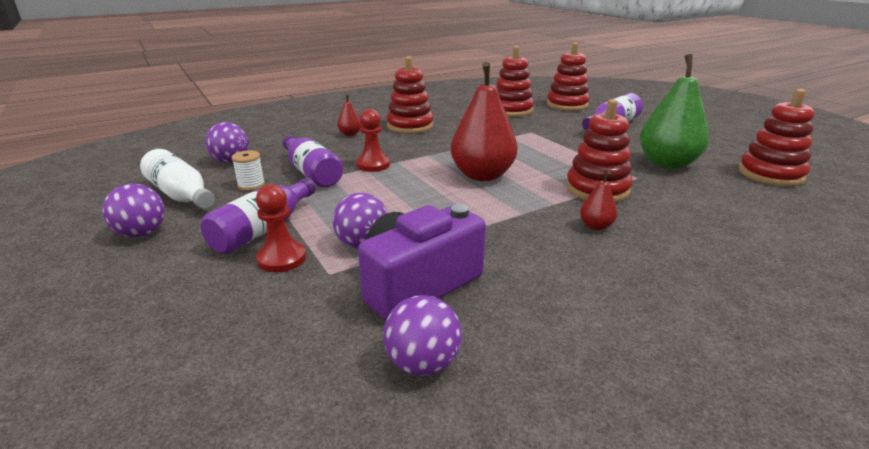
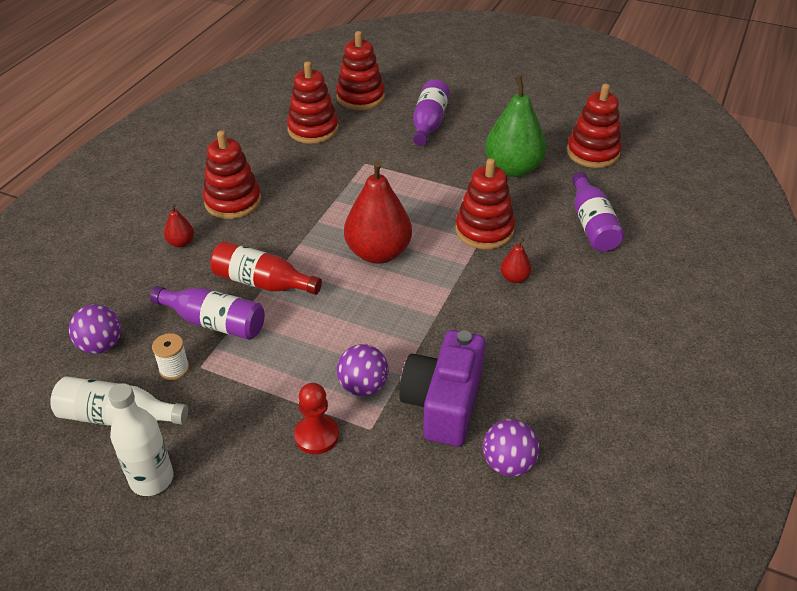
camera: 35 degrees left, 15 degrees up
purple ball [102,184,165,237] -> white bottle [108,383,173,496]
purple bottle [201,178,316,254] -> purple bottle moved to [572,172,624,252]
red pawn [356,109,390,172] -> red bottle [210,241,322,295]

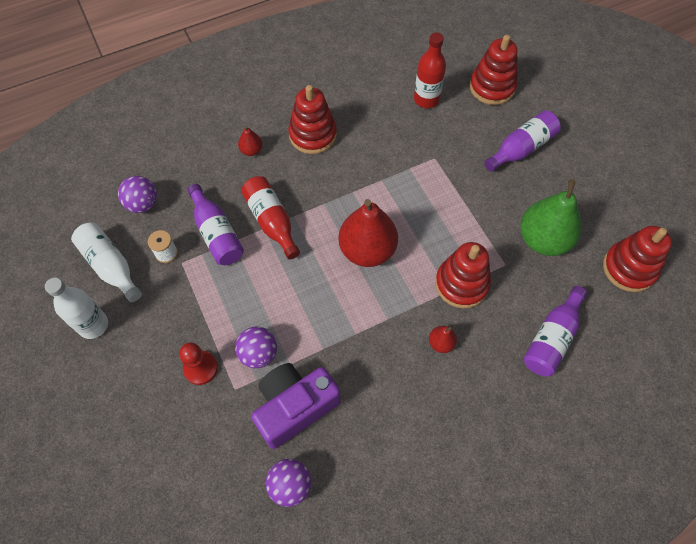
camera: 40 degrees right, 20 degrees up
red stacking toy [287,61,338,144] -> red bottle [414,32,446,108]

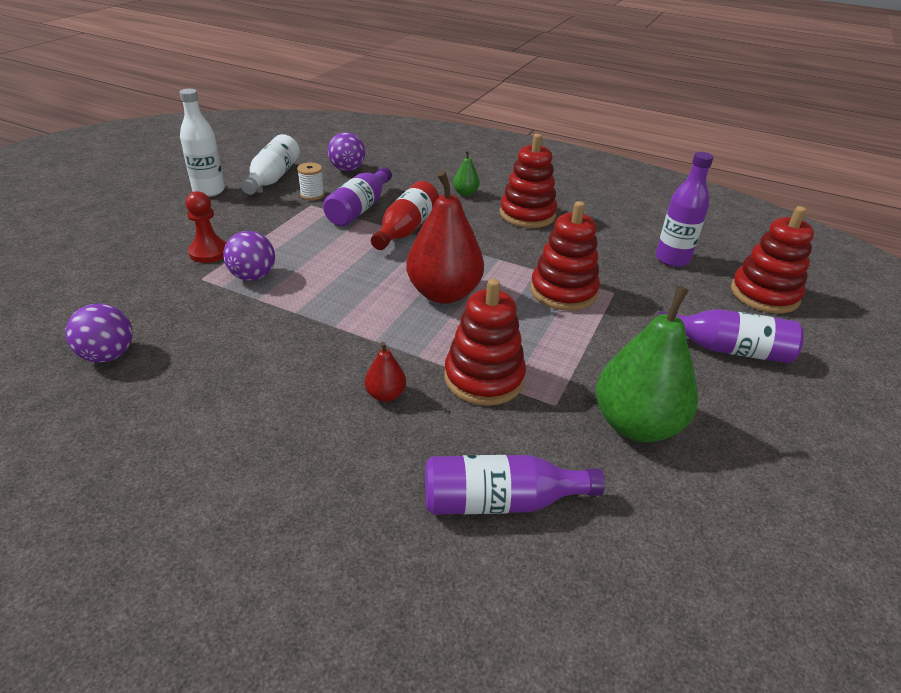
camera: 50 degrees right, 25 degrees down
red pear [238,126,262,156] -> green pear [453,150,480,196]
purple camera [251,363,341,449] -> none
red bottle [414,32,446,108] -> purple bottle [656,152,714,267]
red stacking toy [603,226,672,292] -> red stacking toy moved to [530,201,600,311]

